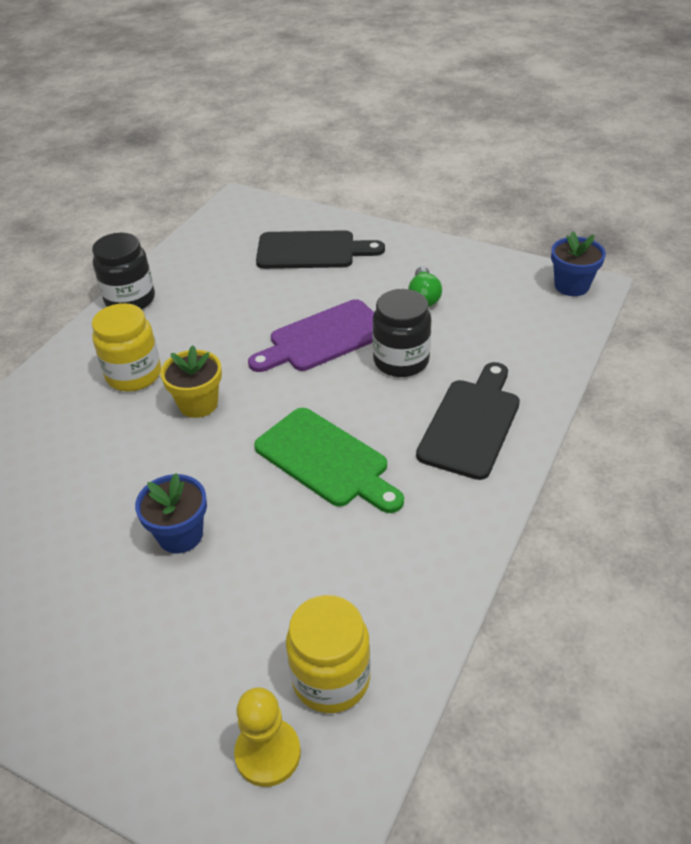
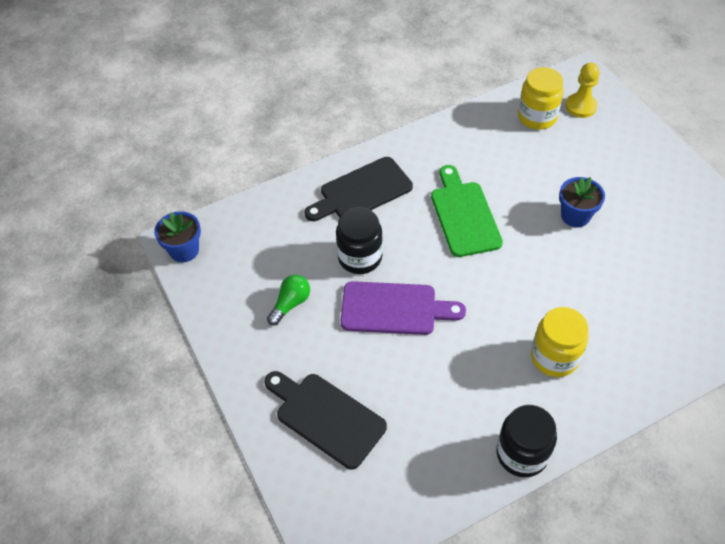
camera: 145 degrees left, 10 degrees up
yellow flower pot [160,345,222,418] -> none

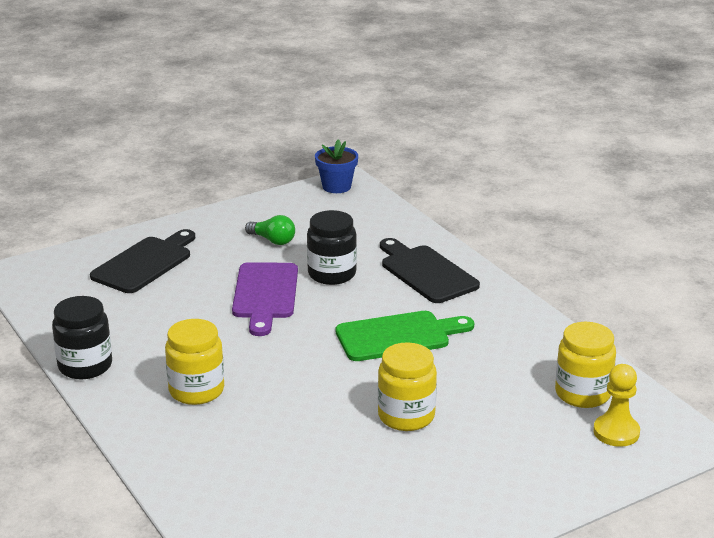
camera: 85 degrees right, 25 degrees down
blue flower pot [559,177,605,227] -> yellow jar [378,342,437,431]

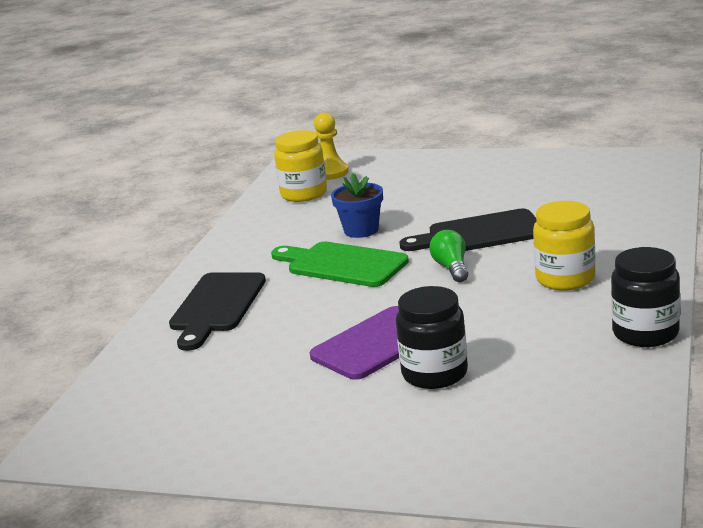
camera: 130 degrees left, 5 degrees down
black cutting board [90,229,195,293] -> black cutting board moved to [400,208,536,251]
green light bulb [245,215,295,245] -> green light bulb moved to [429,230,468,282]
black jar [307,210,357,285] -> black jar moved to [396,286,468,389]
blue flower pot [315,139,358,193] -> blue flower pot moved to [331,173,383,238]
yellow jar [378,342,437,431] -> none

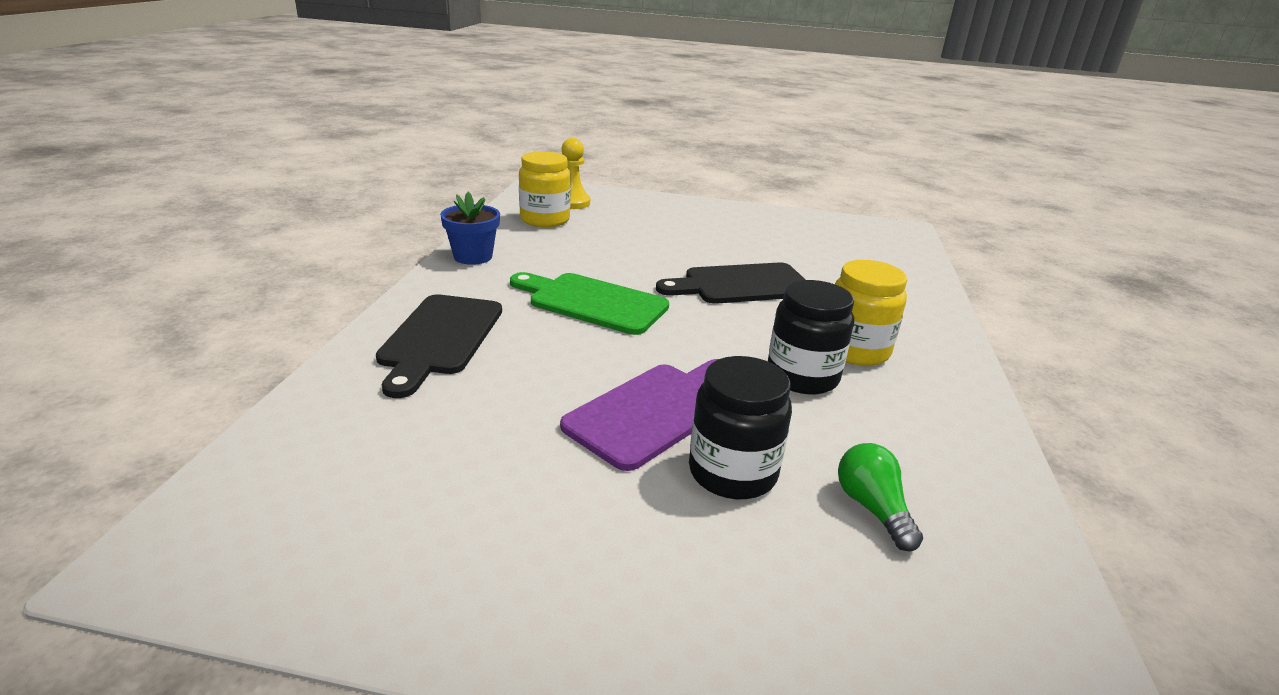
camera: 10 degrees left, 5 degrees up
blue flower pot [331,173,383,238] -> blue flower pot moved to [440,192,500,265]
green light bulb [429,230,468,282] -> green light bulb moved to [838,443,923,551]
black jar [611,247,680,347] -> black jar moved to [768,280,854,394]

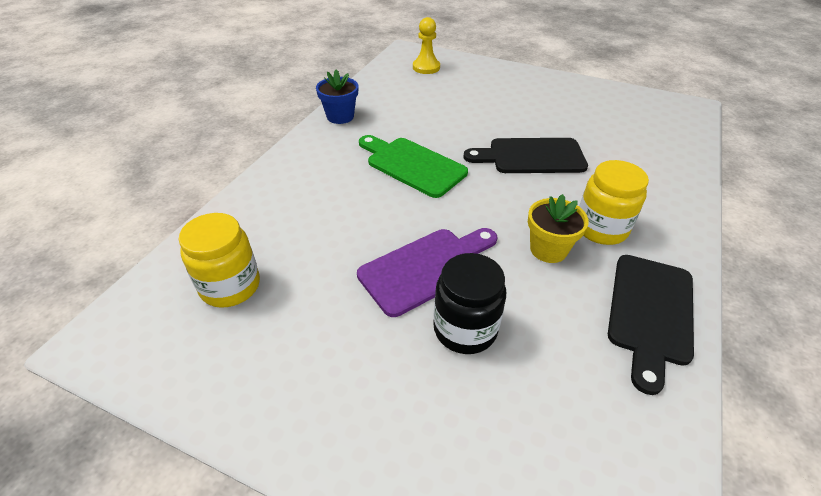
camera: 15 degrees right, 15 degrees up
black cutting board [376,294,502,398] -> black cutting board moved to [608,255,694,395]
yellow jar [519,151,571,227] -> yellow jar moved to [179,213,260,308]
black jar [768,280,854,394] -> yellow flower pot [528,194,589,263]
green light bulb [838,443,923,551] -> none

